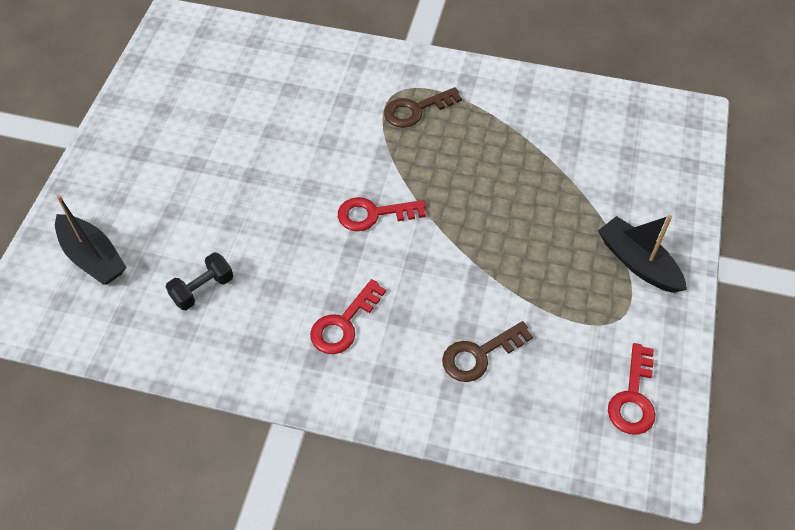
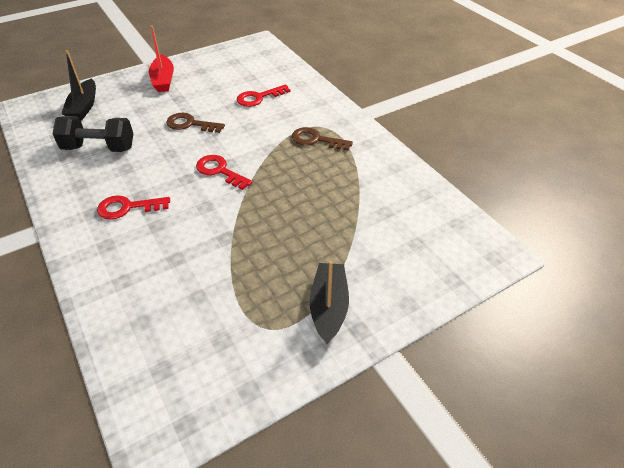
camera: 45 degrees right, 10 degrees down
black dumbbell [166,252,233,310] -> black dumbbell [53,116,133,152], size x1.63
brown key [442,321,533,382] -> brown key moved to [166,113,225,133]
red key [608,343,655,435] -> red key moved to [237,84,290,107]
none -> red boat [149,25,174,92]

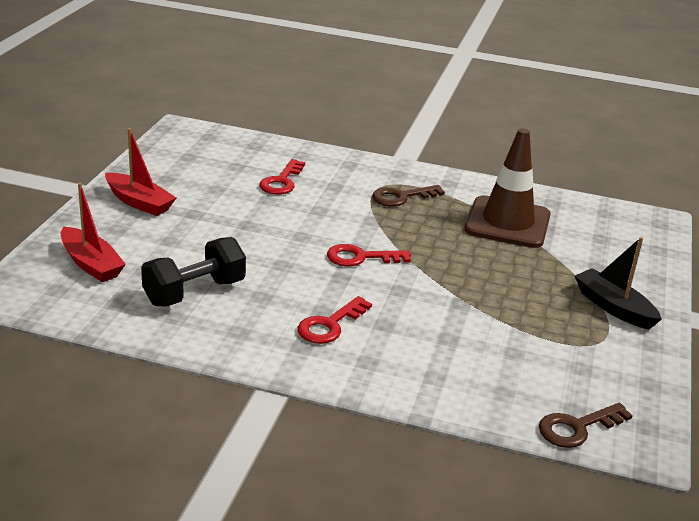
camera: 45 degrees left, 15 degrees down
black boat [61,50,96,120] -> red boat [61,183,126,282]
brown key [166,113,225,133] -> brown key moved to [539,403,633,448]
none -> brown traffic cone [465,128,551,248]

